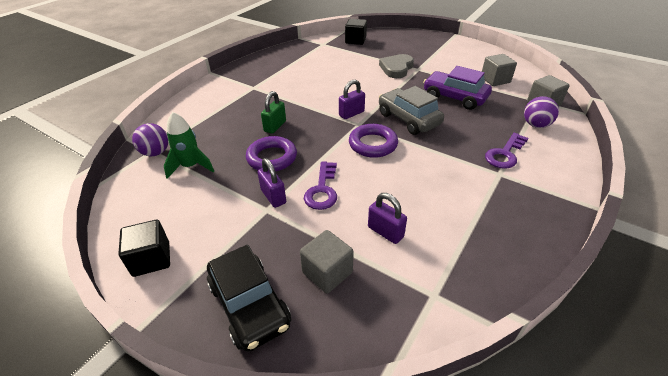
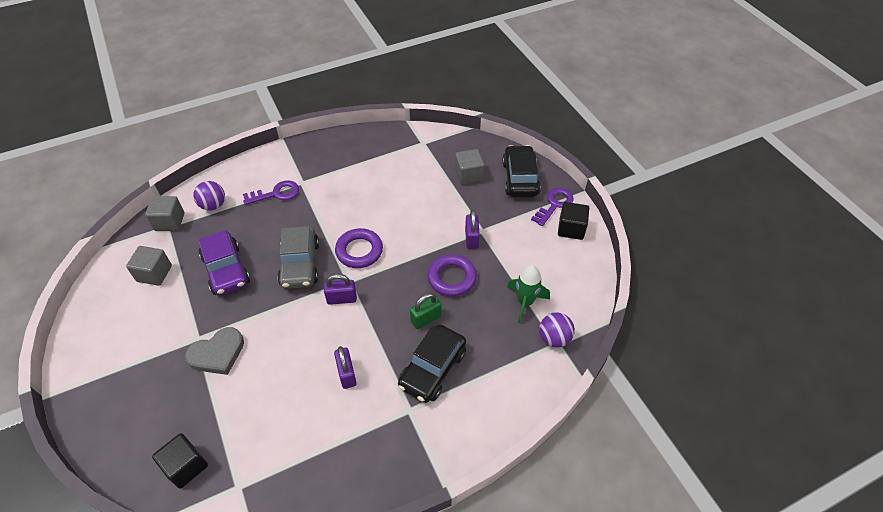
camera: 150 degrees left, 10 degrees up
purple key [304,161,337,210] -> purple key moved to [531,188,574,226]
purple padlock [368,193,407,244] -> purple padlock moved to [334,346,357,389]
none -> black car [398,324,466,403]

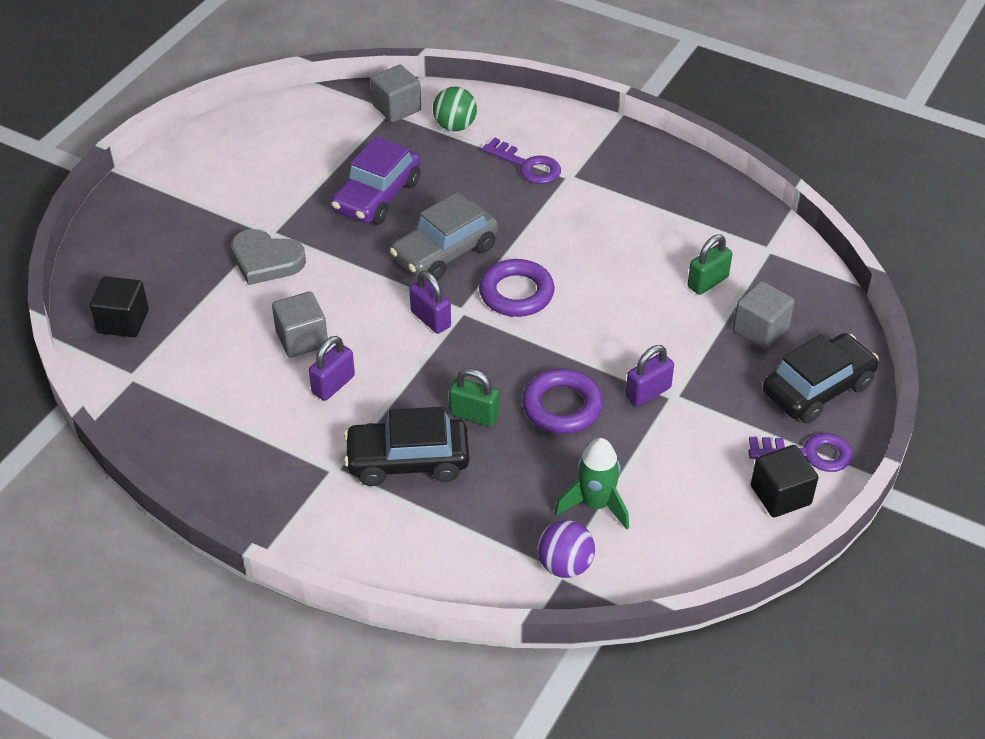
camera: 55 degrees right, 5 degrees down
grey cube [126,246,172,286] -> grey cube moved to [272,291,328,358]
purple ball [193,181,225,211] -> green ball [433,87,477,131]
none -> green padlock [688,234,732,295]

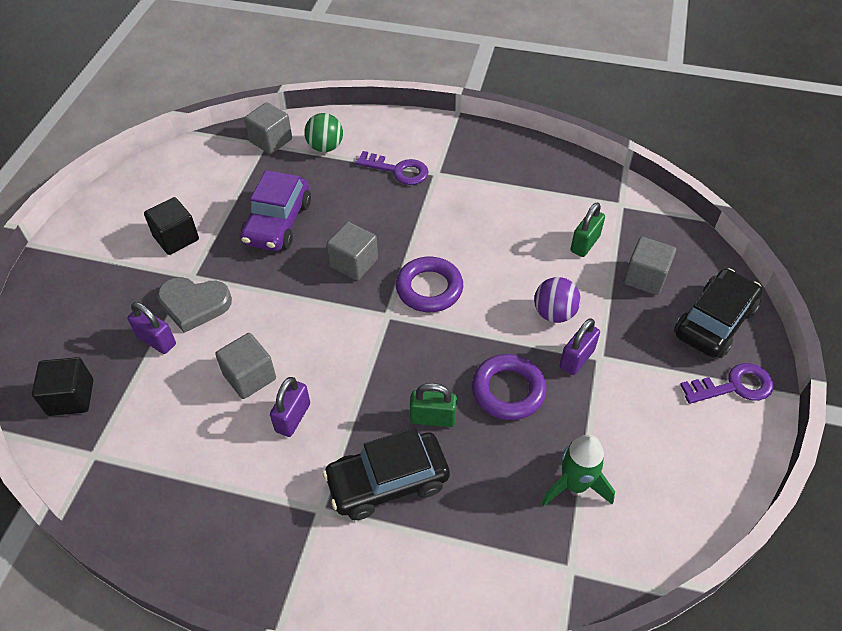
camera: 15 degrees left, 5 degrees up
grey car [390,192,498,281] -> grey cube [326,222,378,280]
purple padlock [409,271,451,334] -> purple padlock moved to [128,302,176,354]
purple ball [537,520,595,578] -> purple ball moved to [534,277,581,323]
black cube [751,445,818,517] -> black cube moved to [144,197,199,255]

